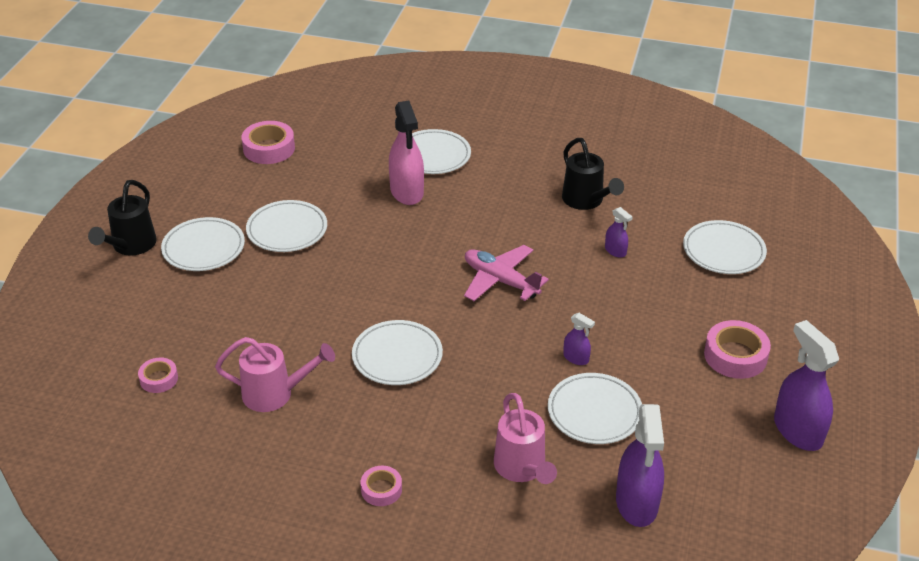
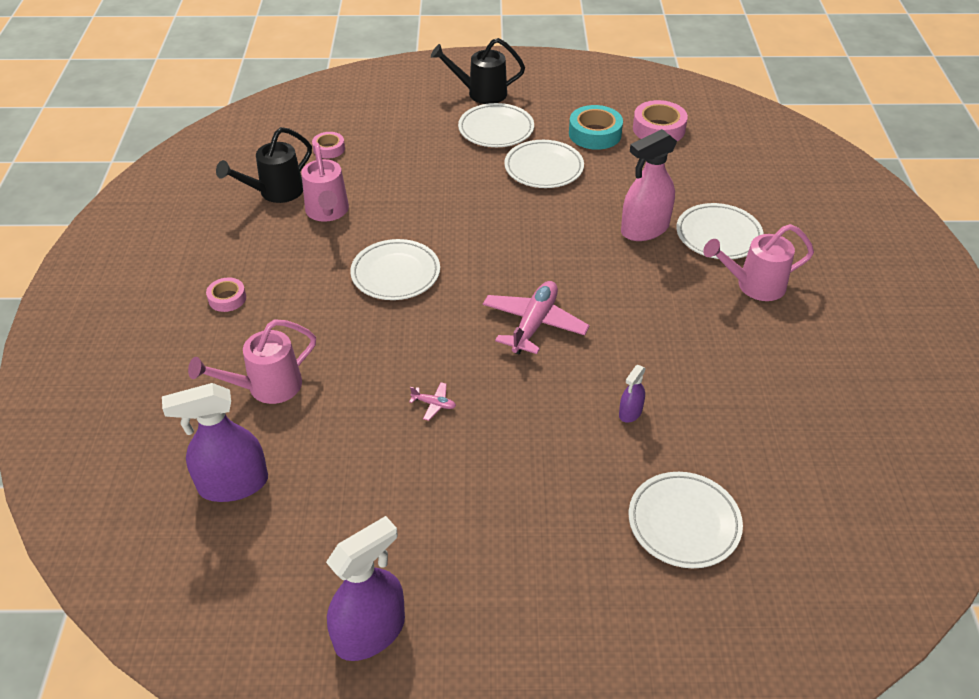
camera: 75 degrees right, 5 degrees up
white plate [548,373,642,444] -> none
black watering can [562,138,624,210] -> black watering can moved to [216,127,312,203]
purple spray bottle [563,313,595,365] -> pink plane [409,382,456,421]
pink tape [704,320,771,379] -> none
none -> turquoise tape [569,105,623,150]
none -> pink watering can [703,224,814,301]

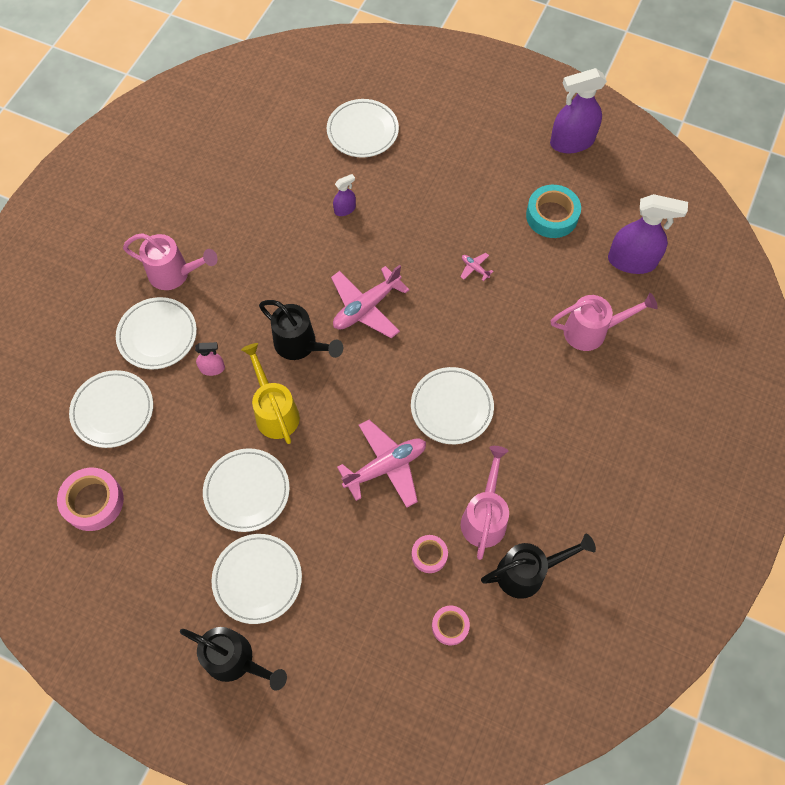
camera: 155 degrees left, 20 degrees up
pink tape [206,278,246,312] -> pink tape moved to [412,535,448,573]
turquoise tape [569,105,623,150] -> turquoise tape moved to [526,185,581,238]
pink spray bottle [621,129,677,241] -> pink spray bottle [195,342,225,376], size x0.48
none -> white plate [69,370,153,448]
none -> yellow watering can [241,343,300,444]
none -> black watering can [259,300,343,360]
none -> pink plane [337,420,426,508]

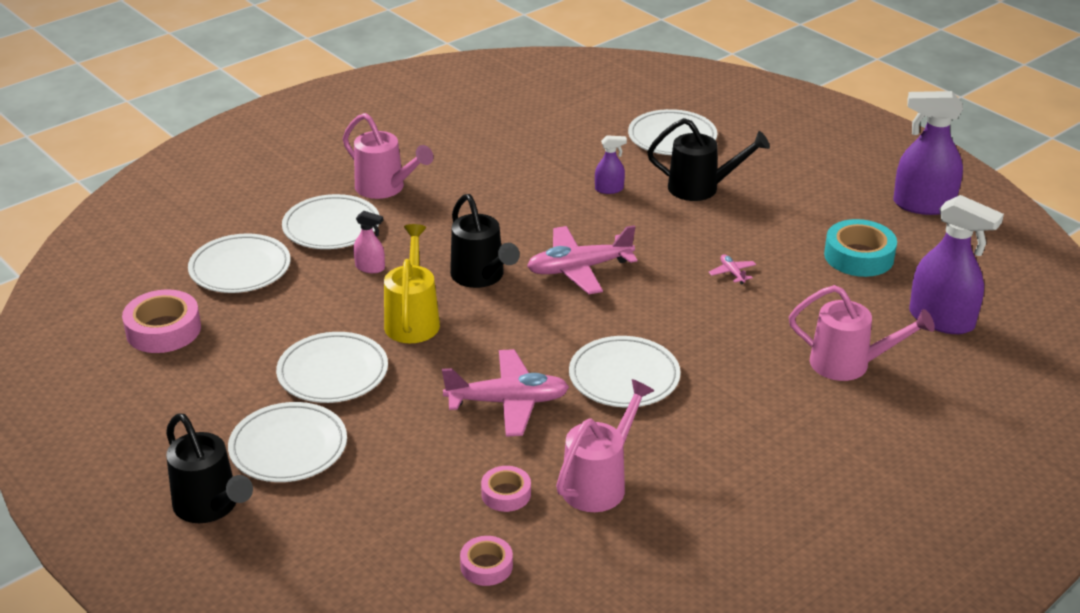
camera: 25 degrees right, 30 degrees down
black watering can [481,534,596,599] -> black watering can moved to [647,118,770,201]

